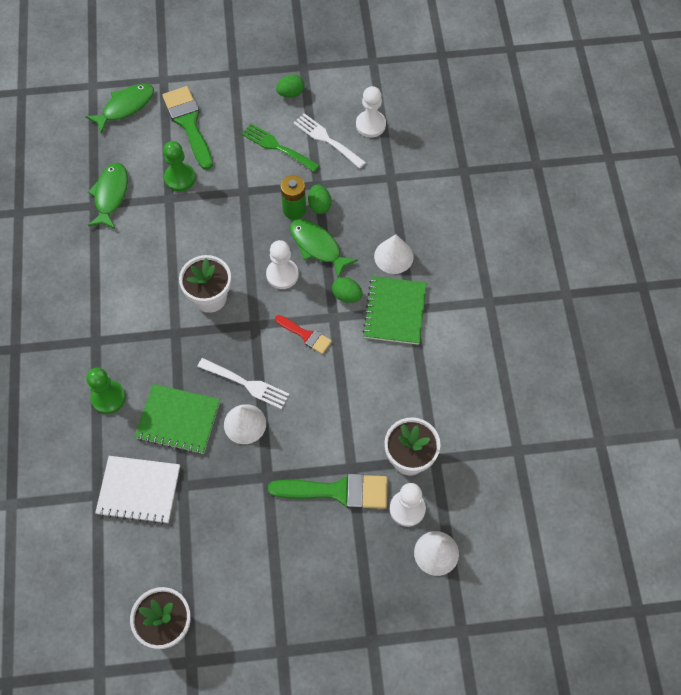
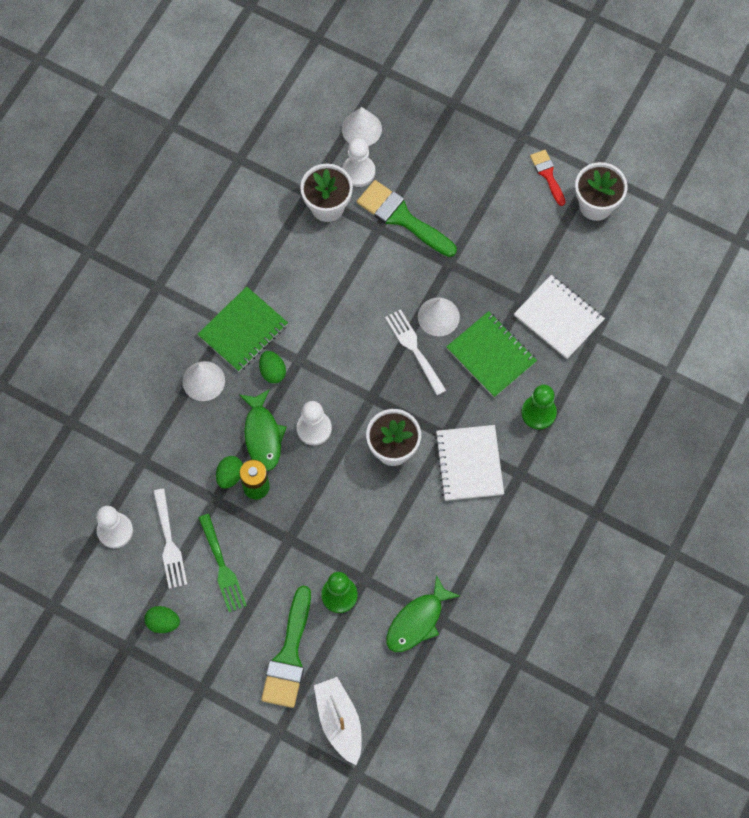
camera: 145 degrees left, 5 degrees up
green fish [85,84,154,133] -> white boat [314,677,362,765]
red brush [275,315,332,354] -> red brush moved to [530,150,565,206]
none -> white notebook [435,425,504,501]

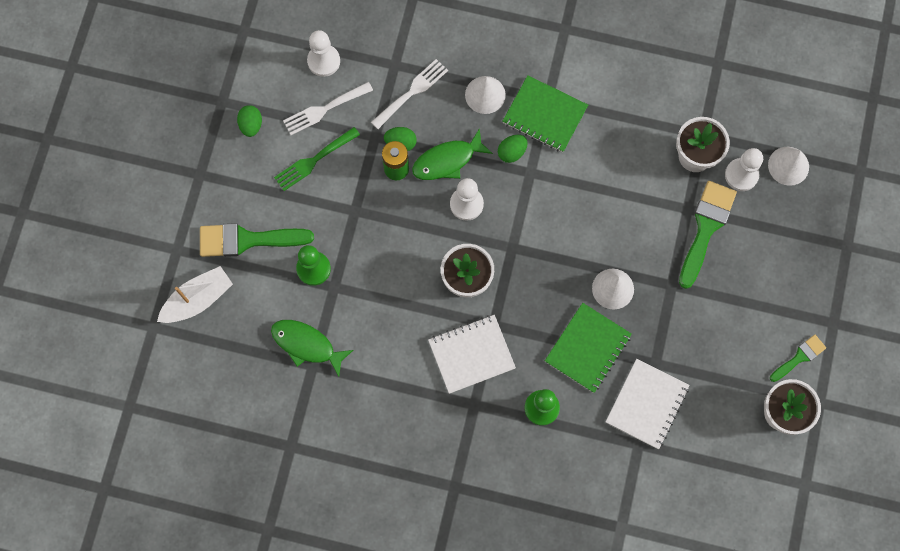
camera: 75 degrees right, 5 degrees up
white fork [385,309,446,395] -> white fork moved to [371,59,448,129]
red brush [530,150,565,206] -> green brush [770,335,826,382]

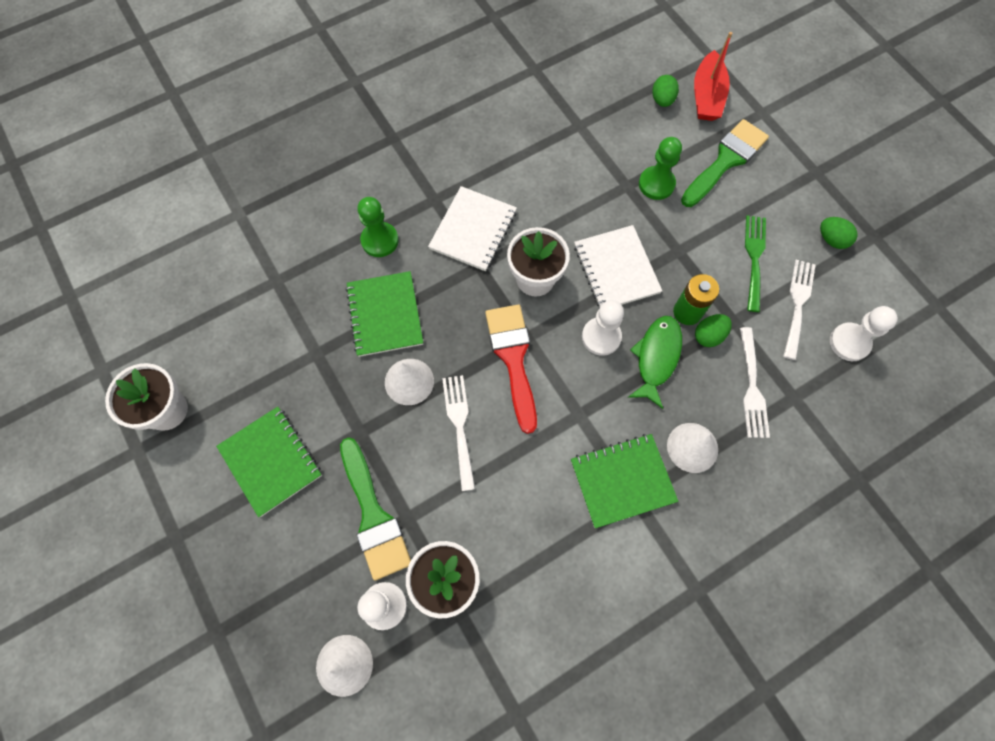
camera: 135 degrees right, 5 degrees down
white boat [157,266,233,323] -> red boat [694,32,732,121]
green fish [271,320,353,377] -> none
green egg [498,135,528,163] -> green egg moved to [652,75,679,107]
white notebook [606,359,690,449] -> white notebook moved to [574,225,662,307]
green brush [770,335,826,382] -> none
none -> green notebook [216,407,322,517]
none -> white fork [442,375,475,491]
none -> red brush [485,305,537,434]

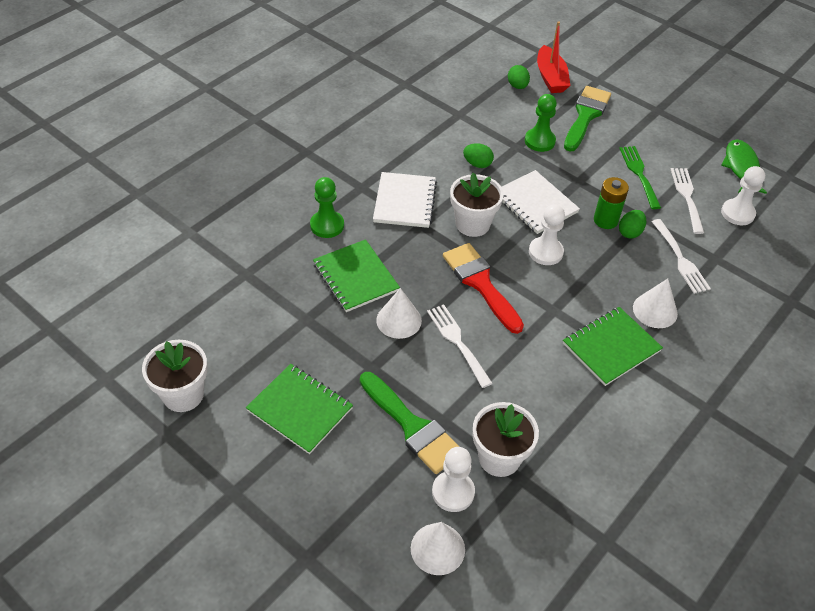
camera: 20 degrees left, 20 degrees down
green fish [628,316,682,409] -> green fish moved to [721,139,767,194]
green egg [820,217,857,249] -> green egg moved to [463,143,494,168]

